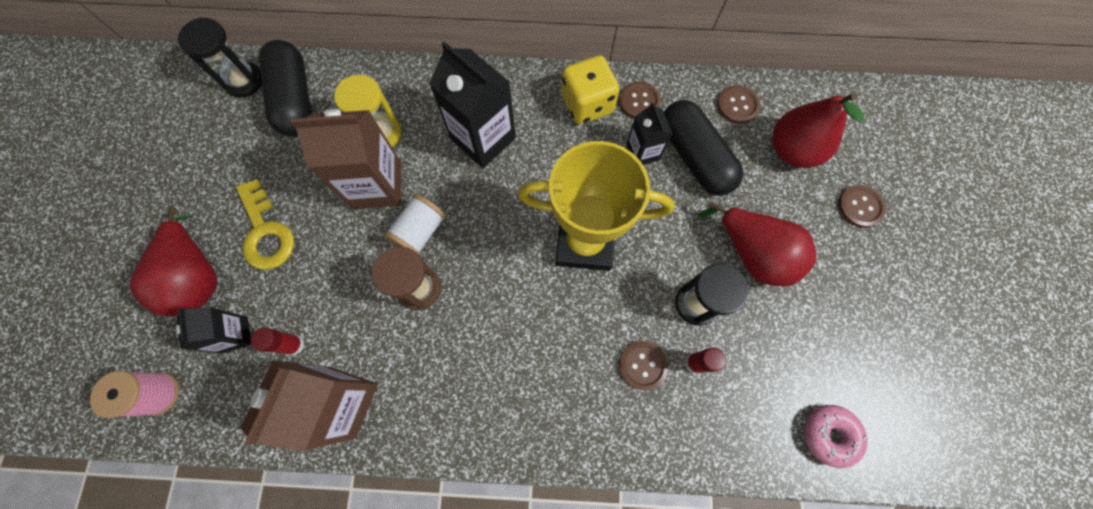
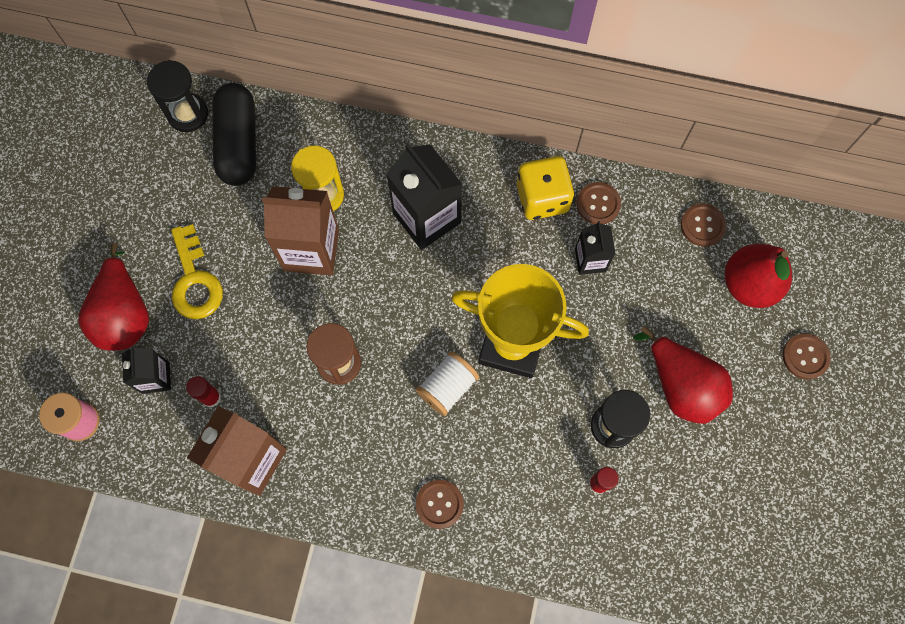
camera: 10 degrees right, 0 degrees up
white spool [384,194,446,255] -> white spool moved to [416,351,479,416]
brown button [619,341,668,390] -> brown button moved to [415,480,464,529]
black capsule [664,100,743,196] -> none
pink donut [804,405,867,468] -> none

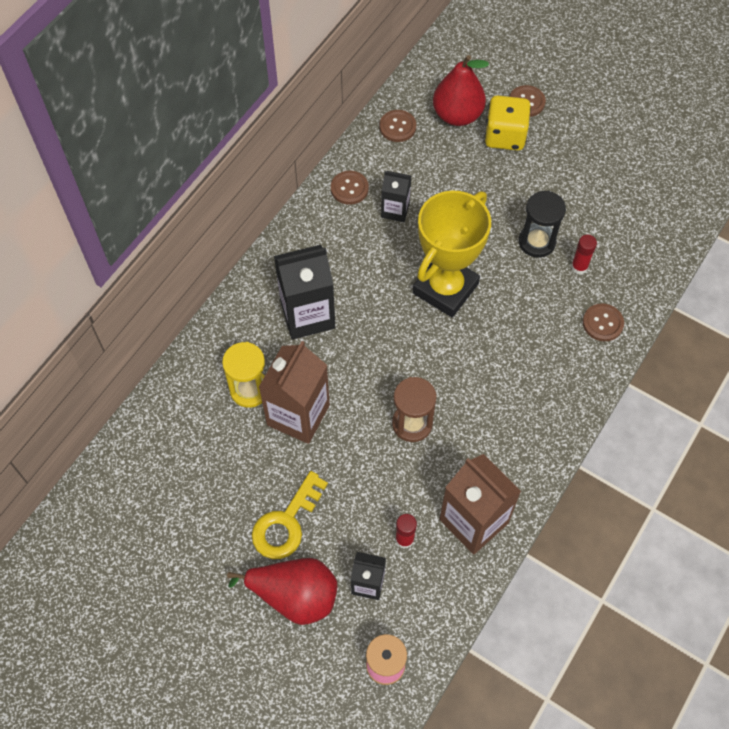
camera: 70 degrees left, 10 degrees down
black hourglass [147,60,208,132] -> none
yellow key [171,224,223,319] -> yellow key turned 120 degrees clockwise [252,471,328,559]
black capsule [212,83,256,186] -> none
brown button [415,480,464,529] -> brown button moved to [583,304,624,341]
white spool [416,351,479,416] -> none
yellow dice [517,156,574,220] -> yellow dice moved to [485,95,531,151]
red pear [633,326,733,424] -> none

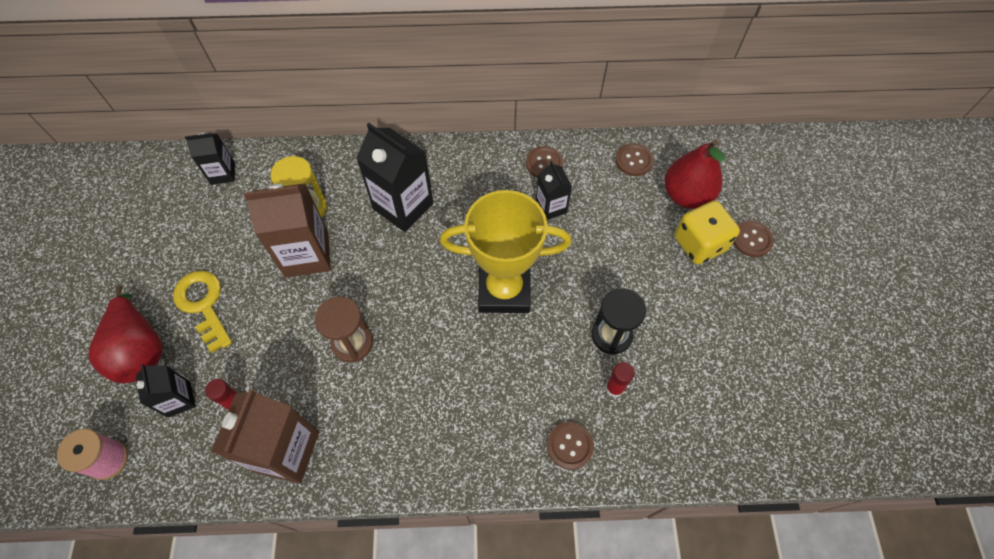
camera: 55 degrees right, 0 degrees up
yellow key [252,471,328,559] -> yellow key turned 60 degrees clockwise [173,271,232,353]
none -> black carton [185,133,235,185]

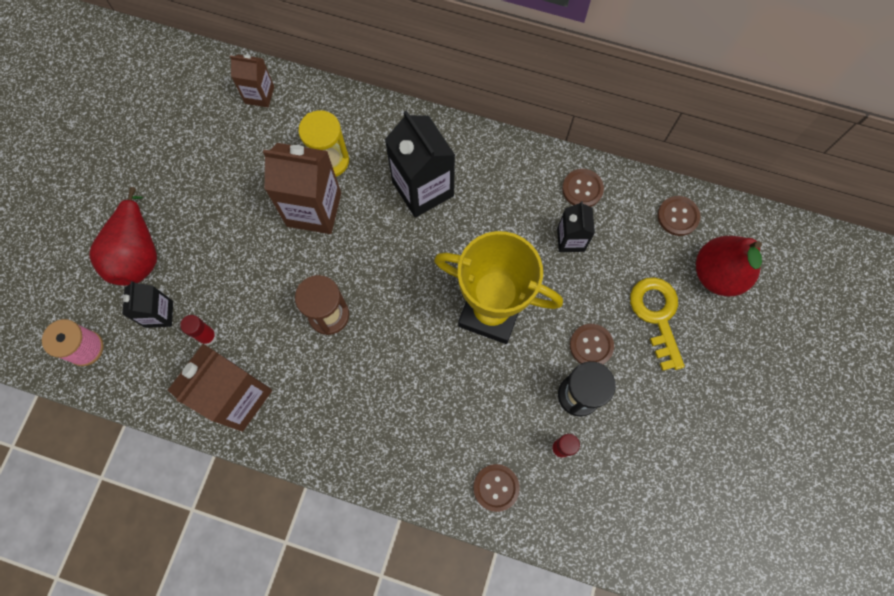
camera: 20 degrees right, 10 degrees up
yellow key [173,271,232,353] -> yellow key moved to [630,277,685,371]
black carton [185,133,235,185] -> brown carton [230,55,274,107]
yellow dice [675,201,740,264] -> none
brown button [733,220,774,257] -> brown button moved to [570,324,614,364]

